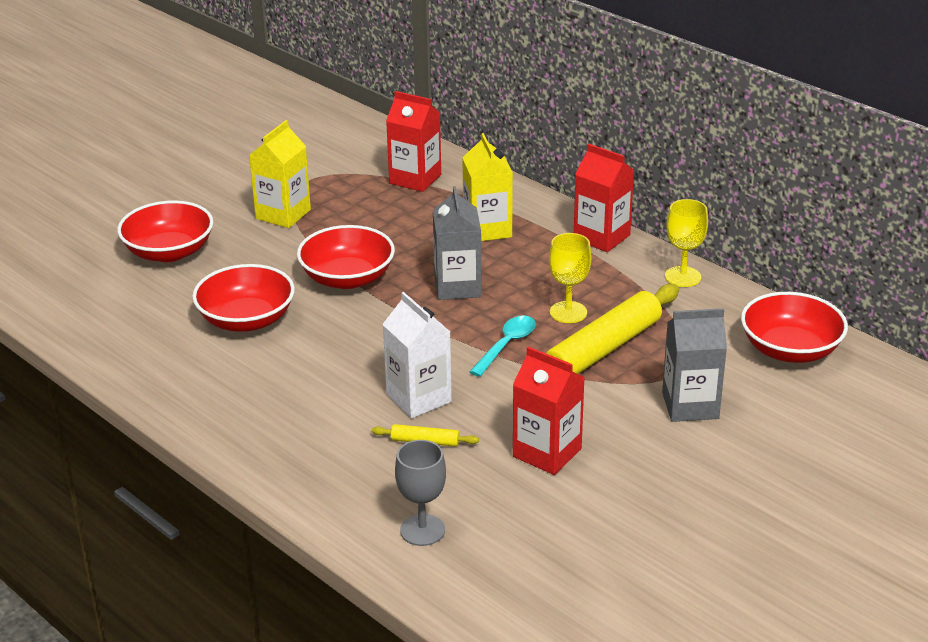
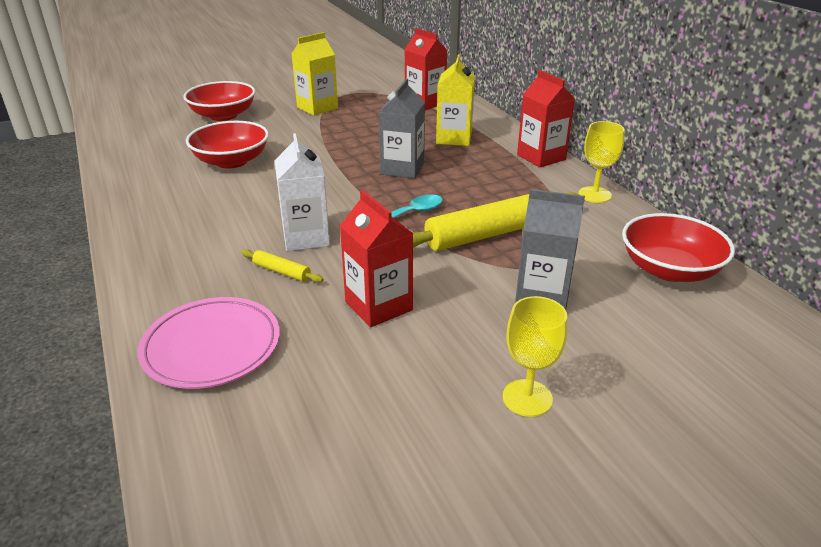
camera: 20 degrees right, 0 degrees up
red bowl [297,225,395,289] -> none
grey goblet [395,440,446,546] -> pink plate [138,297,280,389]
yellow goblet [549,233,591,323] -> yellow goblet moved to [502,296,567,417]

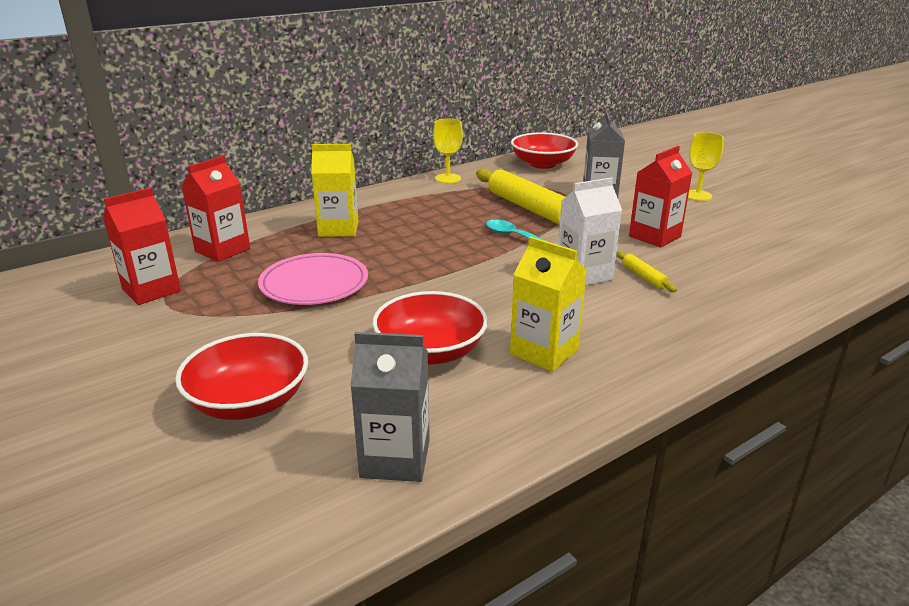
camera: 100 degrees left, 5 degrees down
pink plate [138,297,280,389] -> pink plate moved to [258,253,368,305]
yellow rolling pin [241,249,324,283] -> yellow rolling pin turned 45 degrees counterclockwise [616,251,677,292]
yellow carton [291,32,338,116] -> yellow carton moved to [510,236,587,372]
grey carton [379,79,425,179] -> grey carton moved to [350,332,430,482]
red carton [517,70,575,168] -> red carton moved to [103,188,181,305]

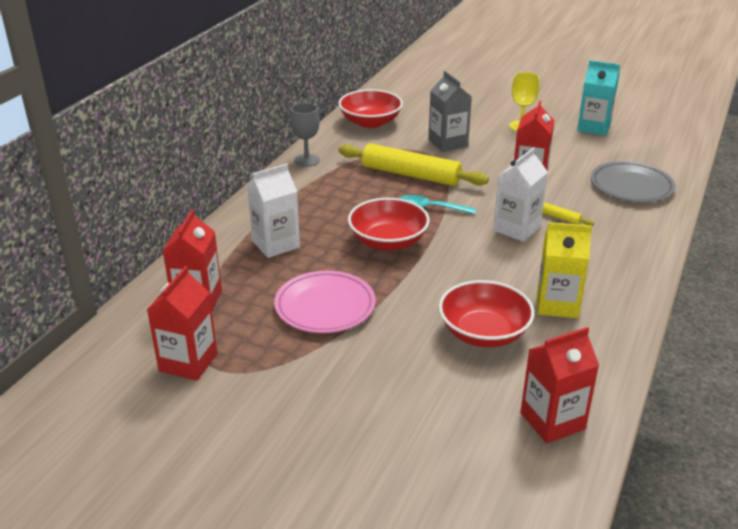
camera: 30 degrees left, 5 degrees up
red bowl [175,333,308,420] -> red bowl moved to [348,198,430,251]
yellow carton [311,144,358,237] -> white carton [247,164,300,258]
grey carton [350,332,430,482] -> red carton [520,327,599,444]
yellow goblet [433,119,463,183] -> grey goblet [290,103,320,167]
none -> turquoise carton [577,60,620,136]
none -> grey plate [591,161,676,202]

